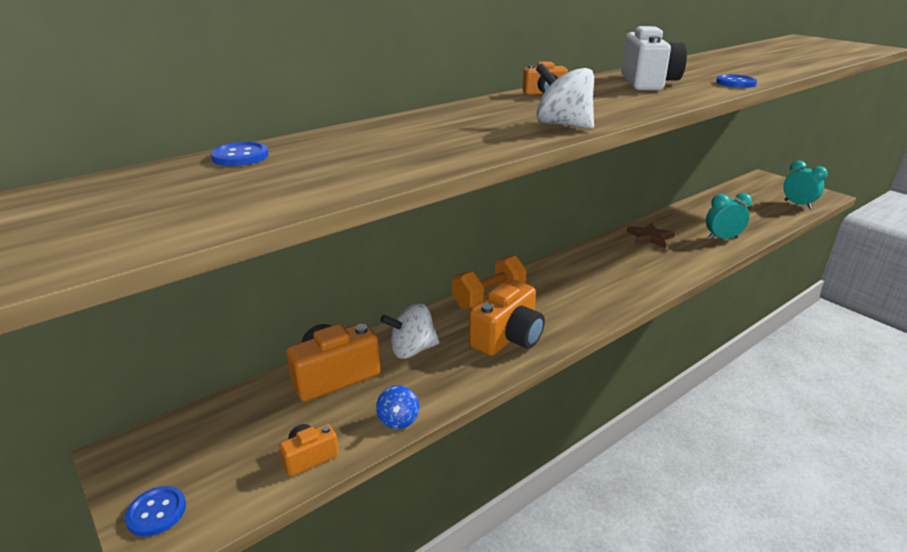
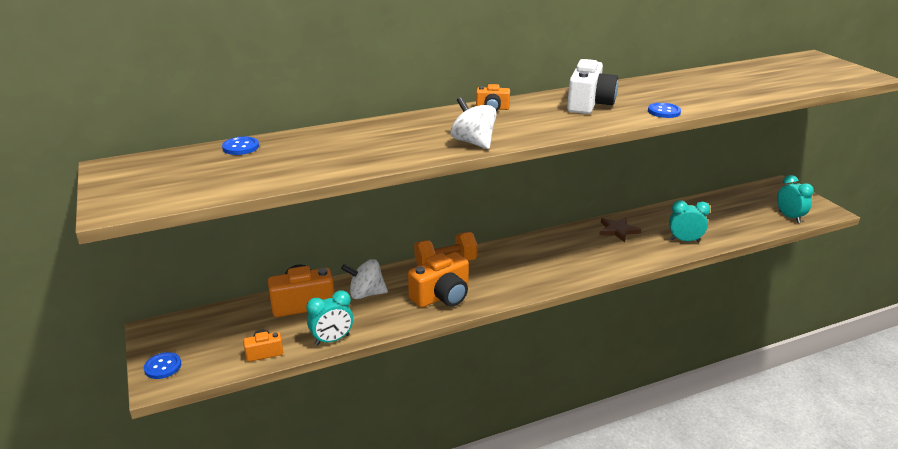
camera: 15 degrees right, 0 degrees up
blue spinning top [376,385,419,429] -> turquoise clock [306,290,353,345]

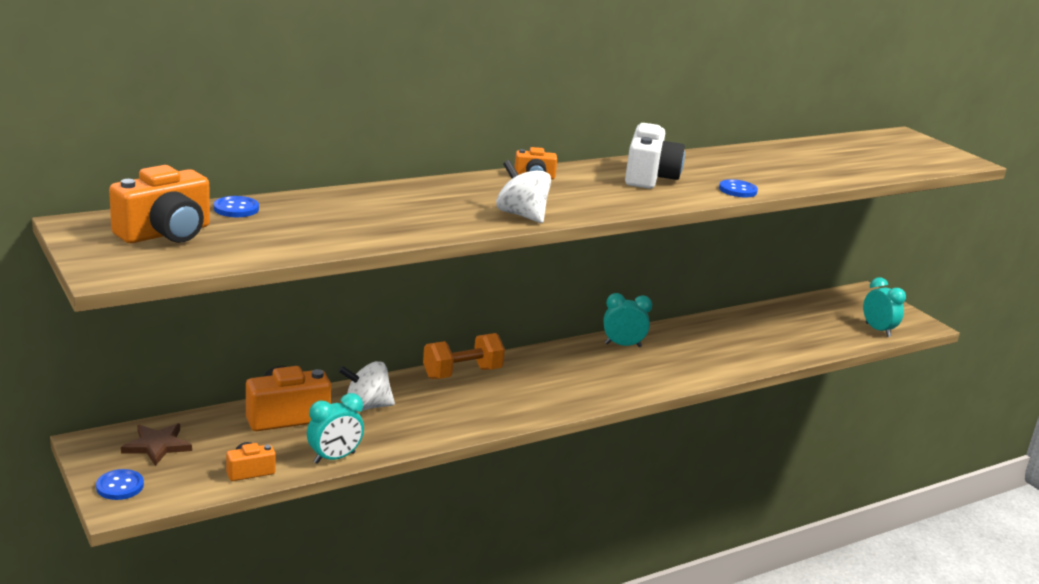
camera: 10 degrees left, 5 degrees down
orange camera [408,252,469,308] -> orange camera moved to [109,165,210,243]
brown star [599,217,641,242] -> brown star moved to [121,423,192,466]
turquoise clock [669,200,710,242] -> turquoise clock moved to [603,293,652,347]

